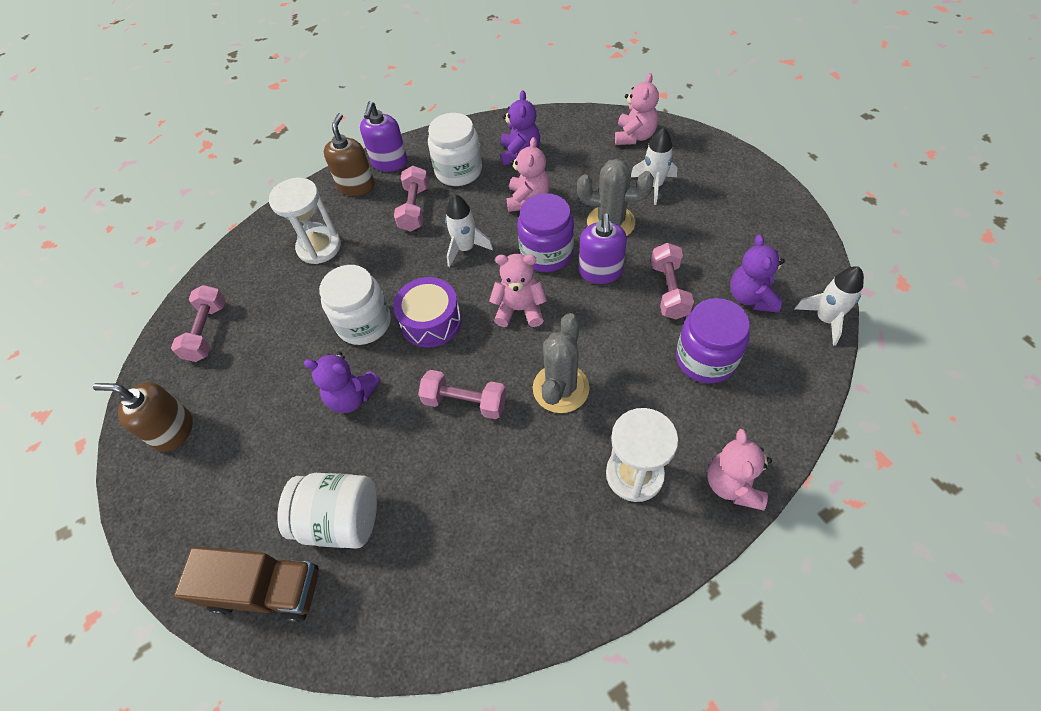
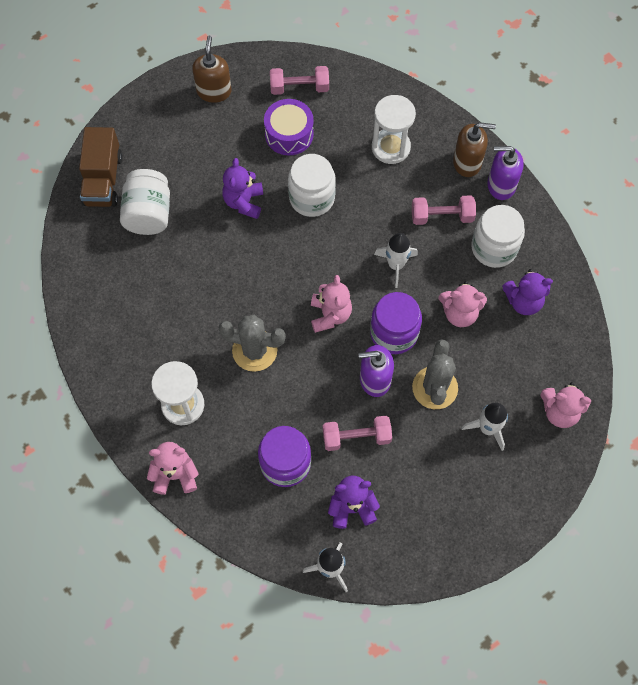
camera: 80 degrees right, 10 degrees up
purple drum [393,277,462,347] -> purple drum moved to [264,99,314,155]
pink dumbbell [418,370,506,419] -> none

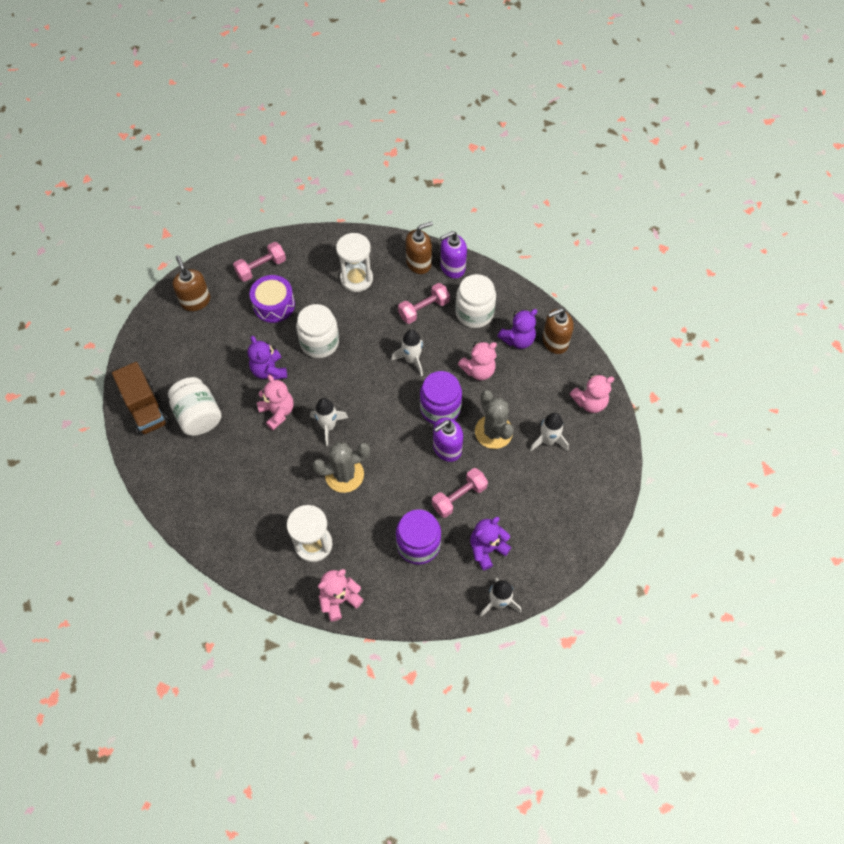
camera: 30 degrees left, 5 degrees down
pink teddy bear [311,275,352,333] -> pink teddy bear moved to [257,375,294,430]
none -> white rocket [310,398,348,446]
none -> brown soap dispenser [542,308,574,354]

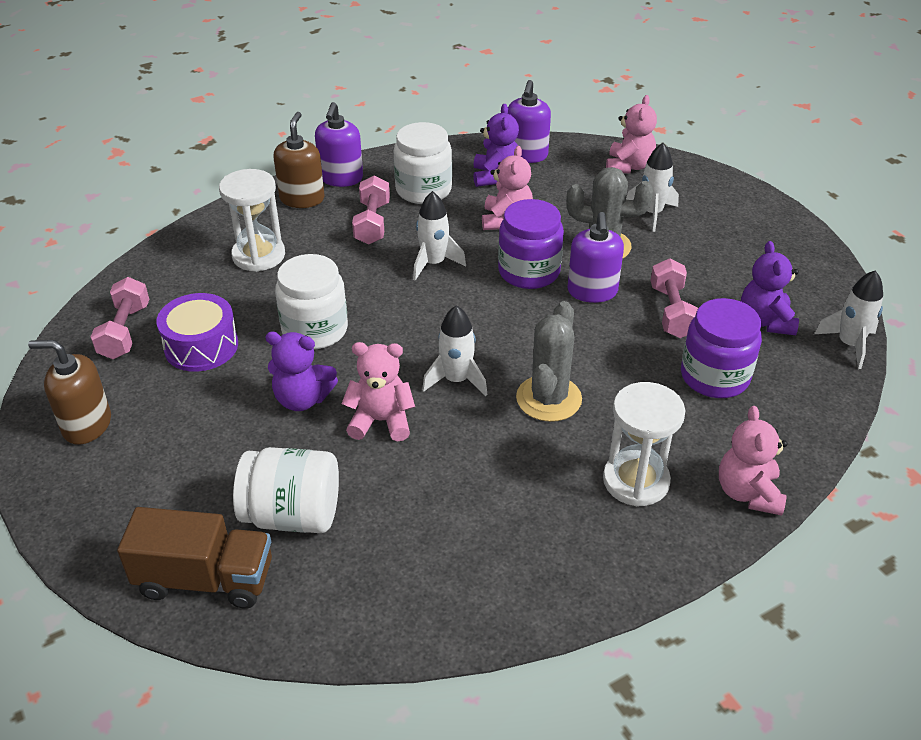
camera: 55 degrees left, 20 degrees down
brown soap dispenser [542,308,574,354] -> purple soap dispenser [508,80,551,163]

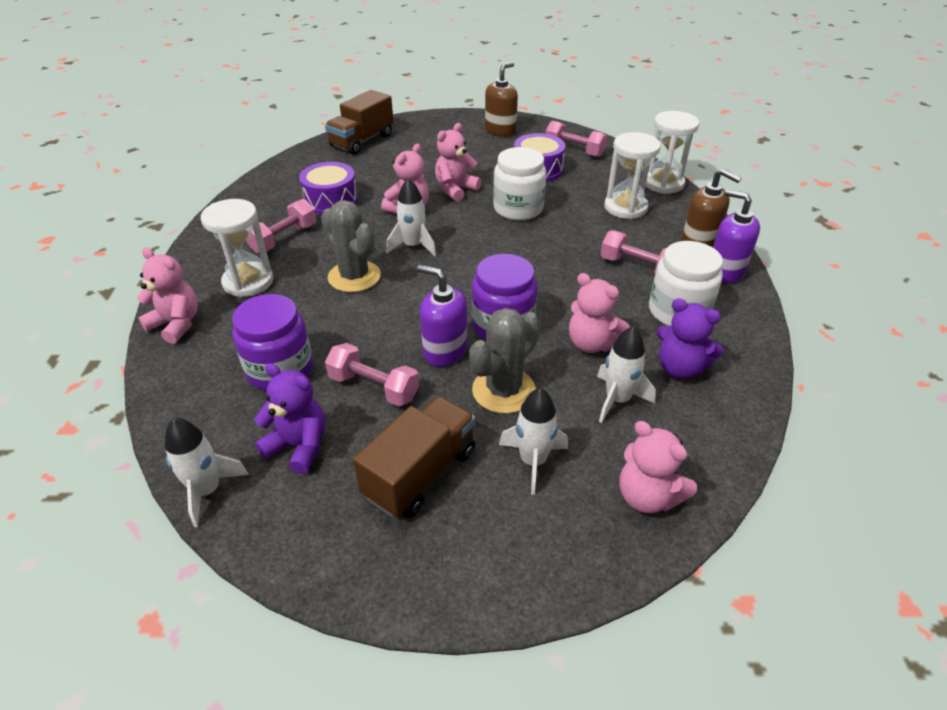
camera: 120 degrees right, 0 degrees up
white jar [233,447,339,533] -> none
purple teddy bear [265,332,338,411] -> pink teddy bear [435,123,481,201]
white rocket [413,191,466,281] -> white rocket moved to [597,326,656,423]
purple soap dispenser [508,80,551,163] -> none
none -> pink dumbbell [246,199,316,253]
none -> purple drum [299,162,358,215]
none -> brown truck [353,396,475,518]
none -> white hourglass [646,111,700,194]

